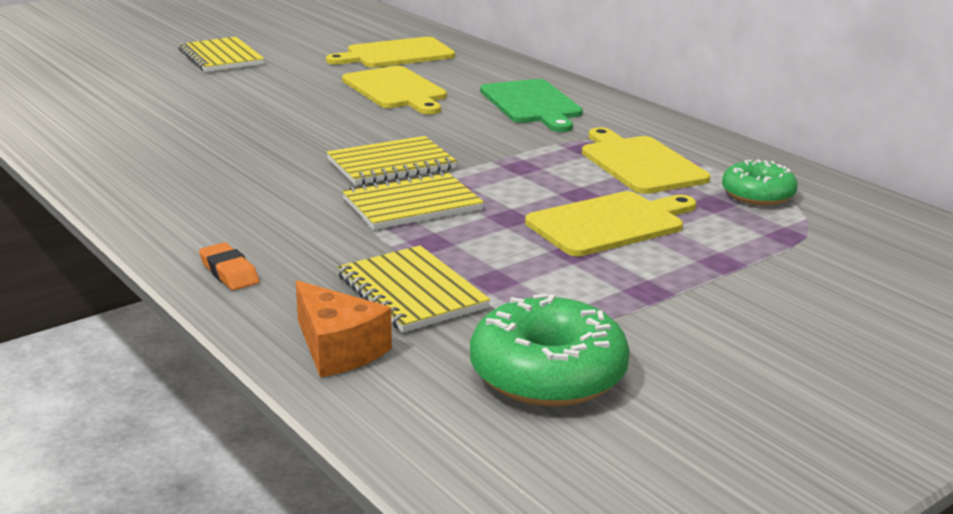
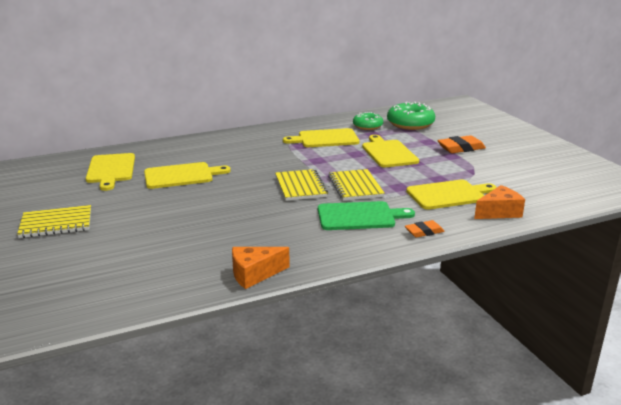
camera: 75 degrees left, 0 degrees up
yellow notebook [337,245,490,332] -> yellow cutting board [406,180,497,209]
green donut [470,294,630,407] -> green donut moved to [387,102,435,130]
green cutting board [480,79,583,132] -> green cutting board moved to [318,201,415,230]
none -> orange cheese [232,247,290,289]
none -> orange eraser [437,135,486,153]

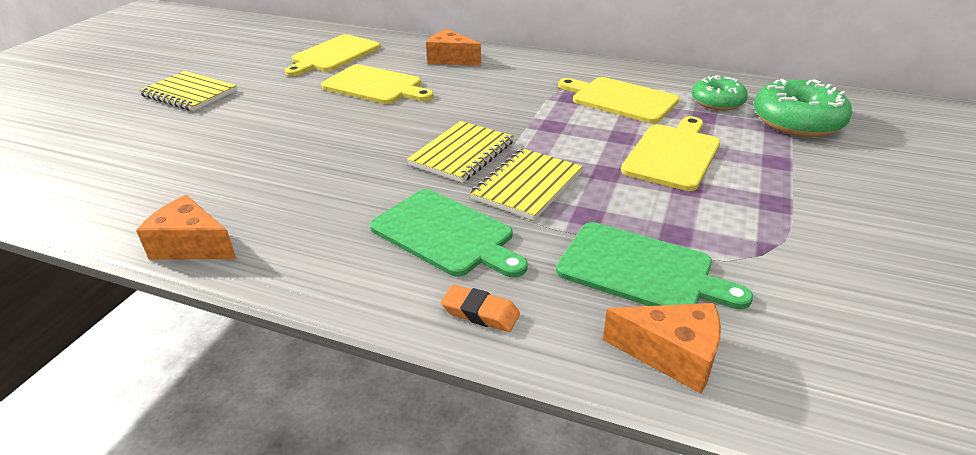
camera: 45 degrees right, 10 degrees up
yellow cutting board [406,180,497,209] -> green cutting board [556,222,753,309]
orange eraser [437,135,486,153] -> none
none -> orange cheese [426,29,481,66]

